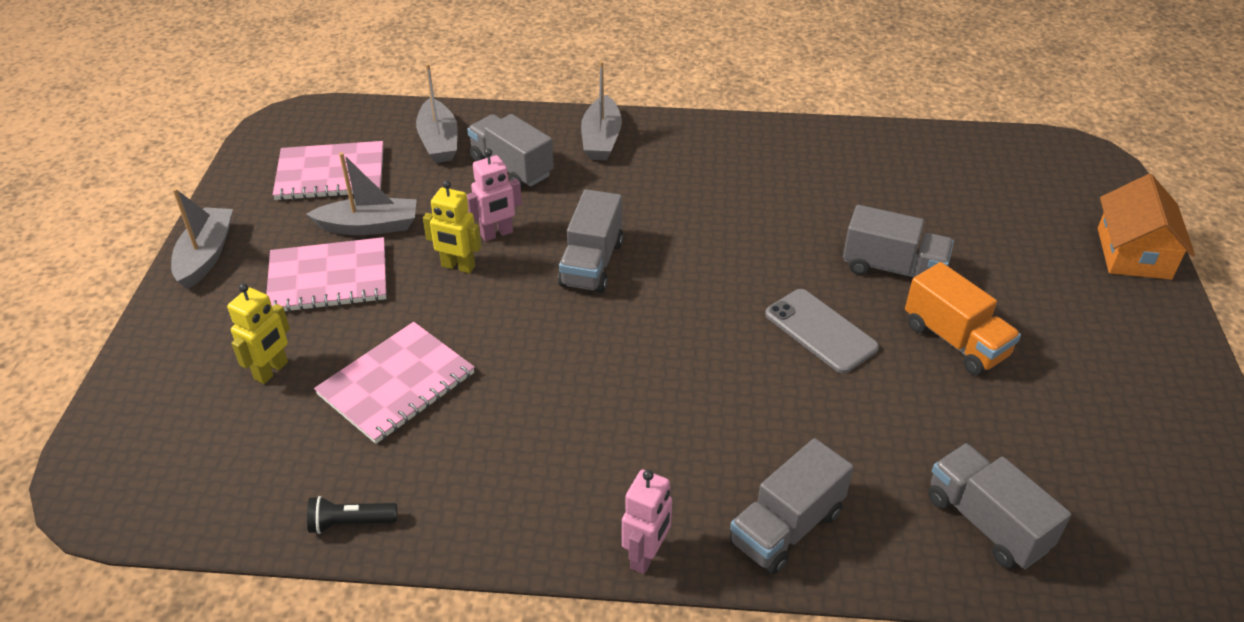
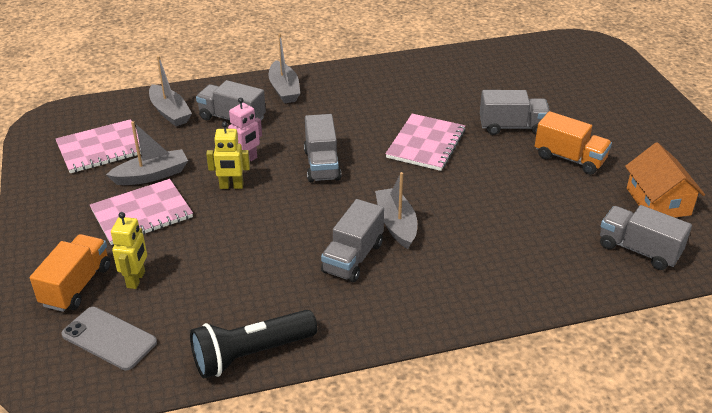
camera: 20 degrees left, 5 degrees down
grey boat [171,188,233,289] -> grey boat moved to [375,172,417,249]
black flashlight [307,496,397,534] -> black flashlight [190,310,317,378], size x2.00
pink notebook [314,322,475,444] -> pink notebook moved to [385,114,466,171]
pink robot [622,469,672,574] -> none
grey truck [729,438,853,574] -> grey truck moved to [321,199,384,283]
grey phone [765,289,879,374] -> grey phone moved to [61,307,157,370]
orange house [1098,174,1195,280] -> orange house moved to [625,142,705,217]
none -> orange truck [30,234,110,312]

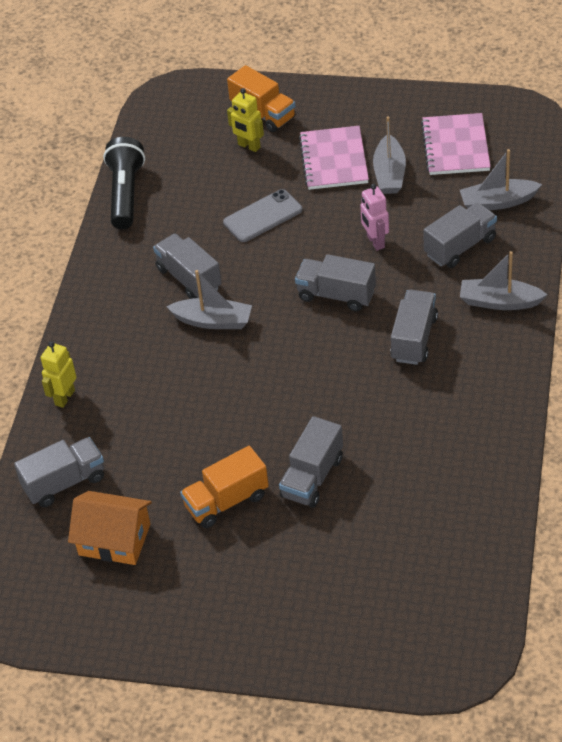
camera: 120 degrees right, 10 degrees up
grey phone [61,307,157,370] -> grey phone moved to [223,189,303,242]
yellow robot [206,122,250,189] -> yellow robot moved to [41,341,76,408]
pink notebook [385,114,466,171] -> none
none -> grey truck [390,290,438,365]

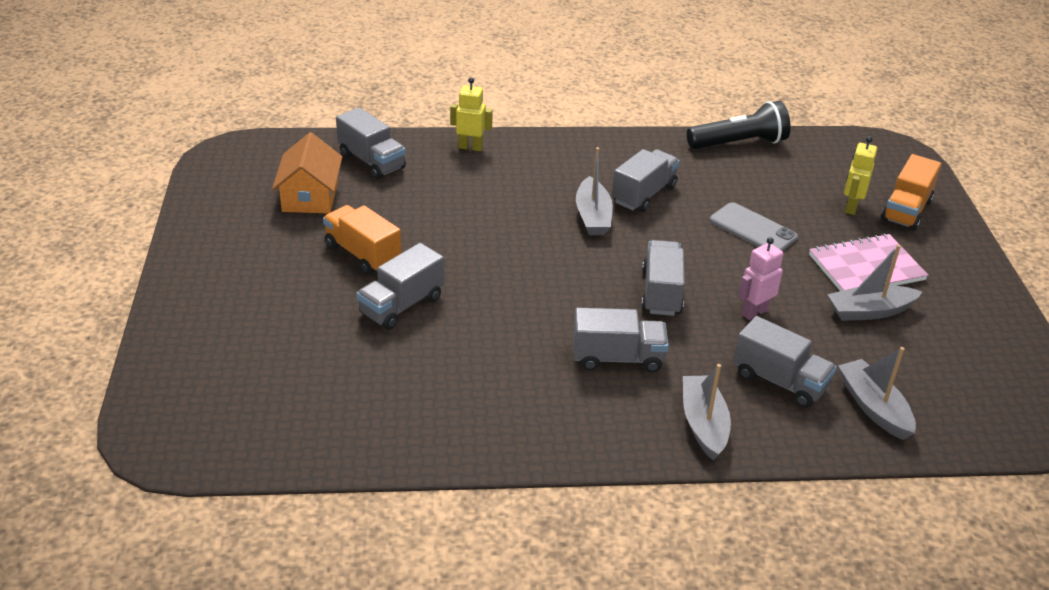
camera: 70 degrees right, 10 degrees down
grey truck [279,416,343,508] -> grey truck turned 60 degrees counterclockwise [356,243,444,330]
pink notebook [421,113,491,175] -> none

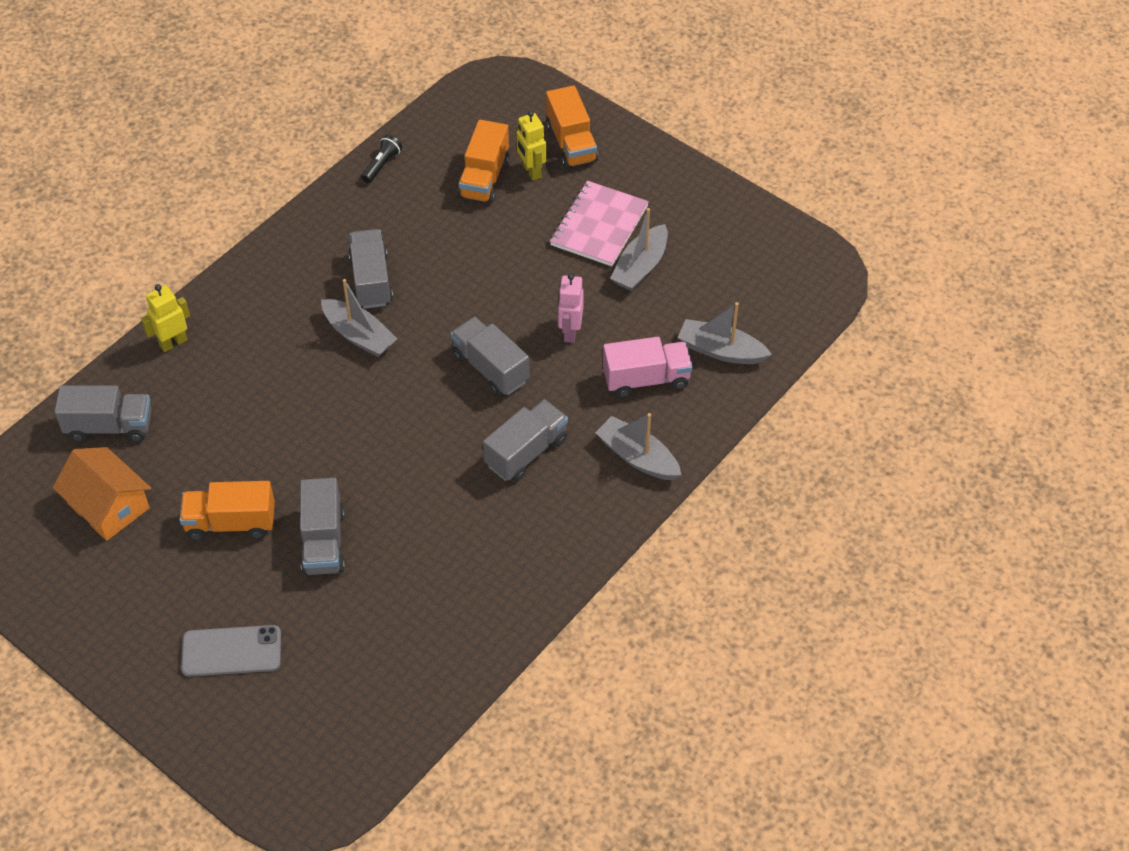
camera: 45 degrees left, 15 degrees up
black flashlight [687,101,791,149] -> black flashlight [361,135,402,183], size x0.50
grey phone [710,202,798,252] -> grey phone moved to [181,625,281,677]
grey truck [733,316,837,408] -> pink truck [603,337,693,398]
none -> orange truck [458,120,510,204]

